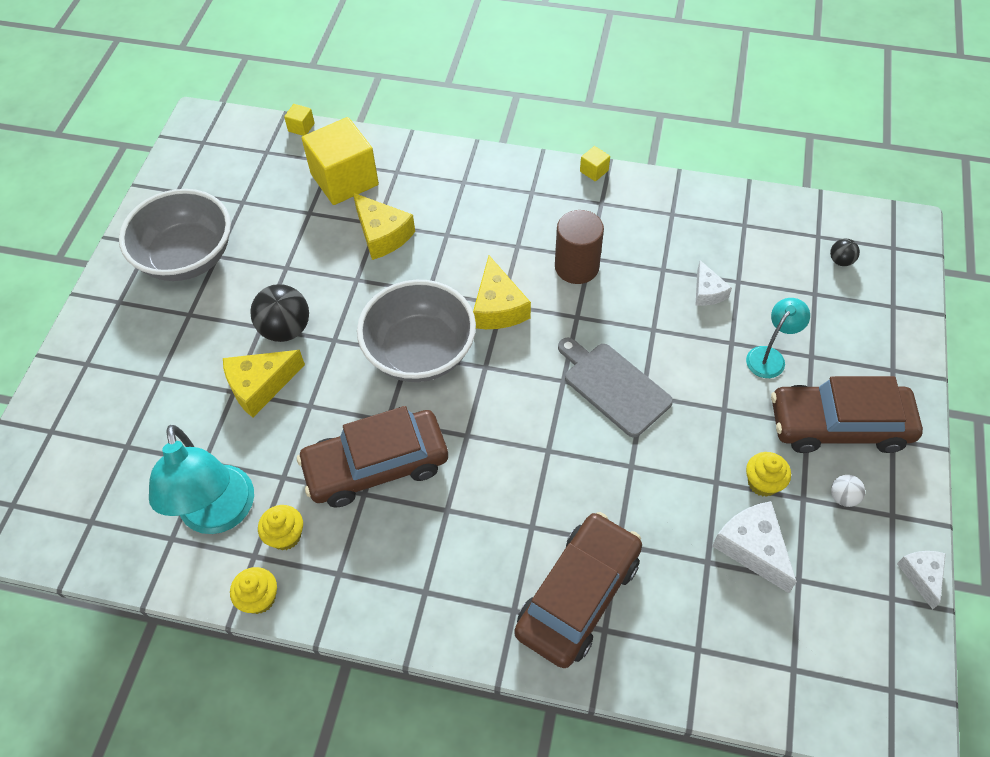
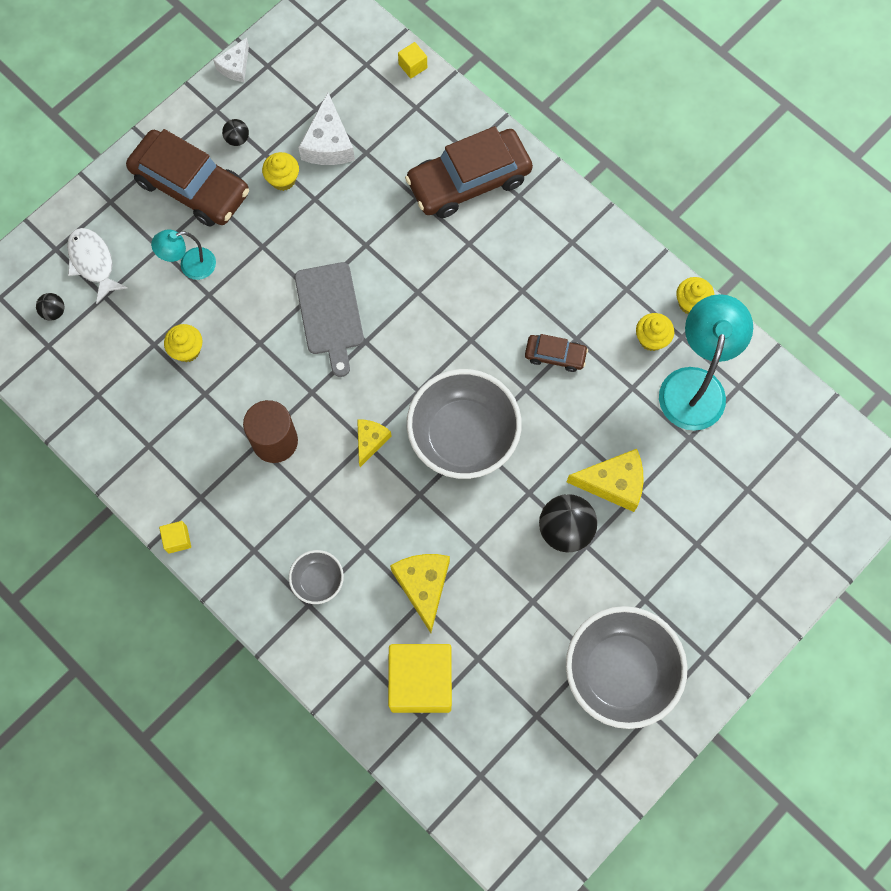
camera: 150 degrees left, 15 degrees up
yellow cube [284,104,315,136] -> yellow cube moved to [398,42,427,79]
brown car [297,406,448,507] -> brown car [525,334,588,372], size x0.48
yellow cheese [473,256,531,329] -> yellow cheese [357,419,392,467], size x0.62
white cheese [696,260,732,306] -> yellow cupcake [164,324,203,362]
white ball [831,475,865,507] -> black ball [222,119,249,146]
none -> white fish [67,228,128,304]
none -> grey bowl [289,550,344,604]

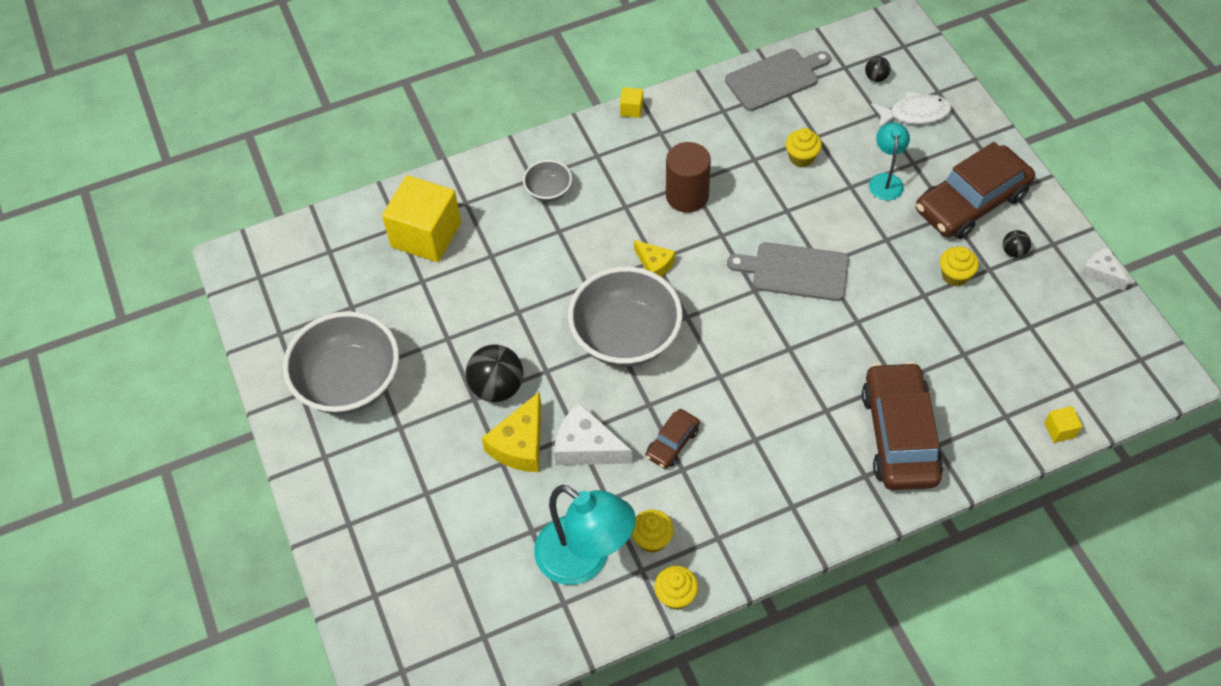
camera: 115 degrees right, 15 degrees down
white cheese [298,92,355,165] -> white cheese moved to [554,402,632,465]
yellow cheese [390,554,450,633] -> none
none -> grey cutting board [725,49,831,111]

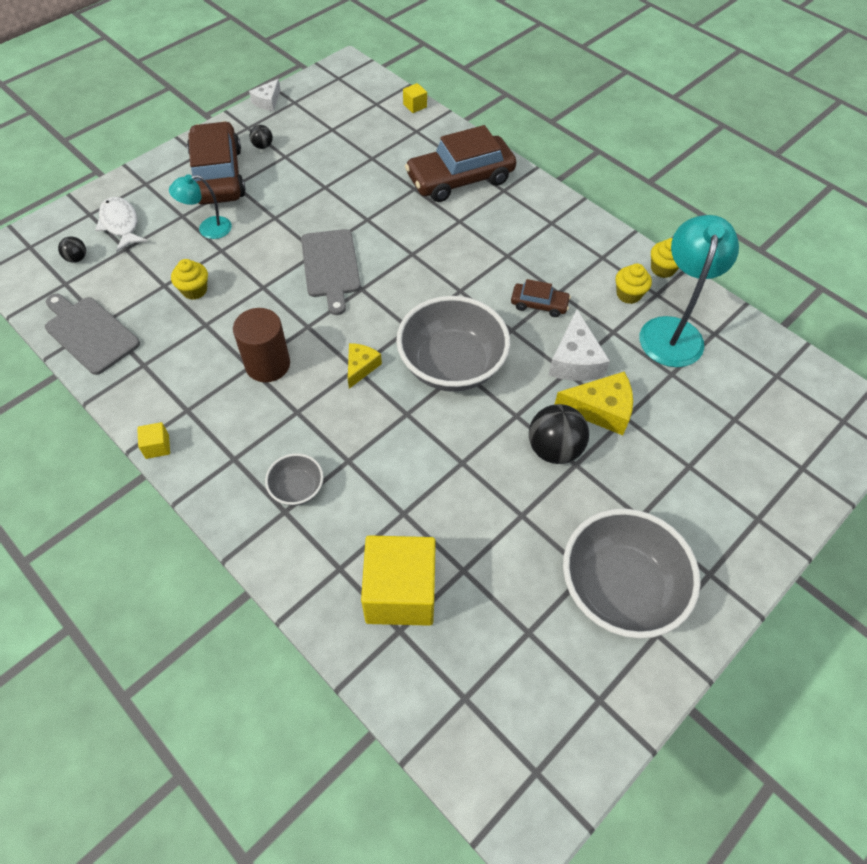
camera: 115 degrees left, 0 degrees up
brown car [916,142,1035,239] -> brown car turned 135 degrees counterclockwise [187,121,246,205]
yellow cupcake [940,247,979,286] -> none

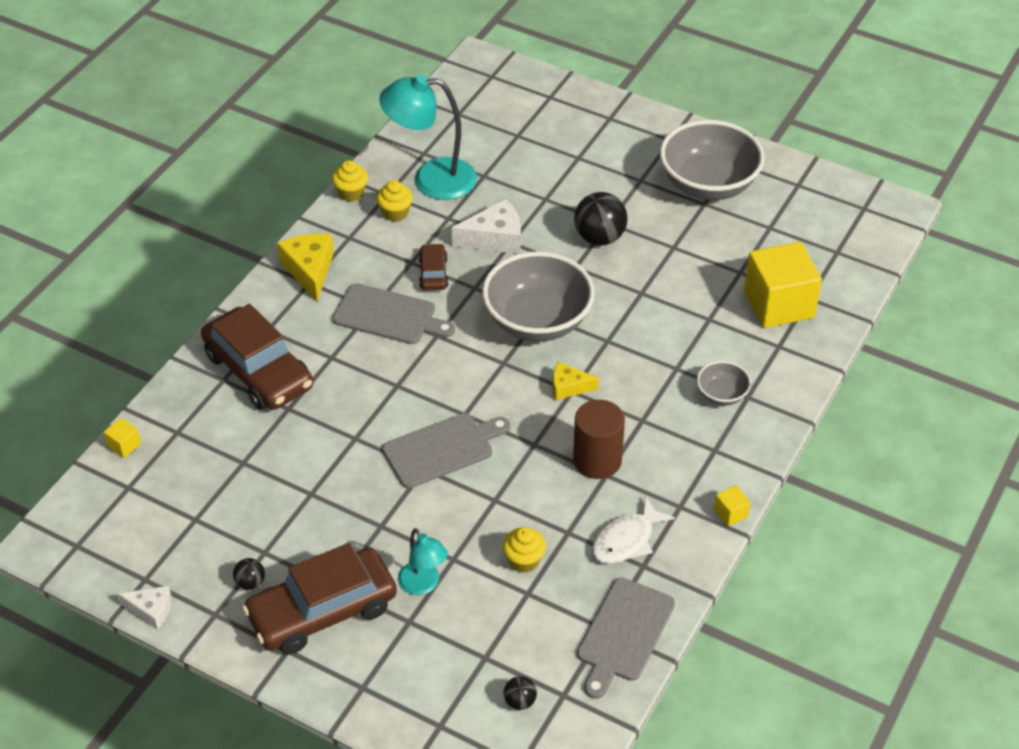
camera: 105 degrees left, 10 degrees down
white fish [95,197,148,252] -> white fish moved to [592,497,675,564]
yellow cheese [554,371,633,435] -> yellow cheese moved to [277,233,334,301]
none -> grey cutting board [332,283,455,344]

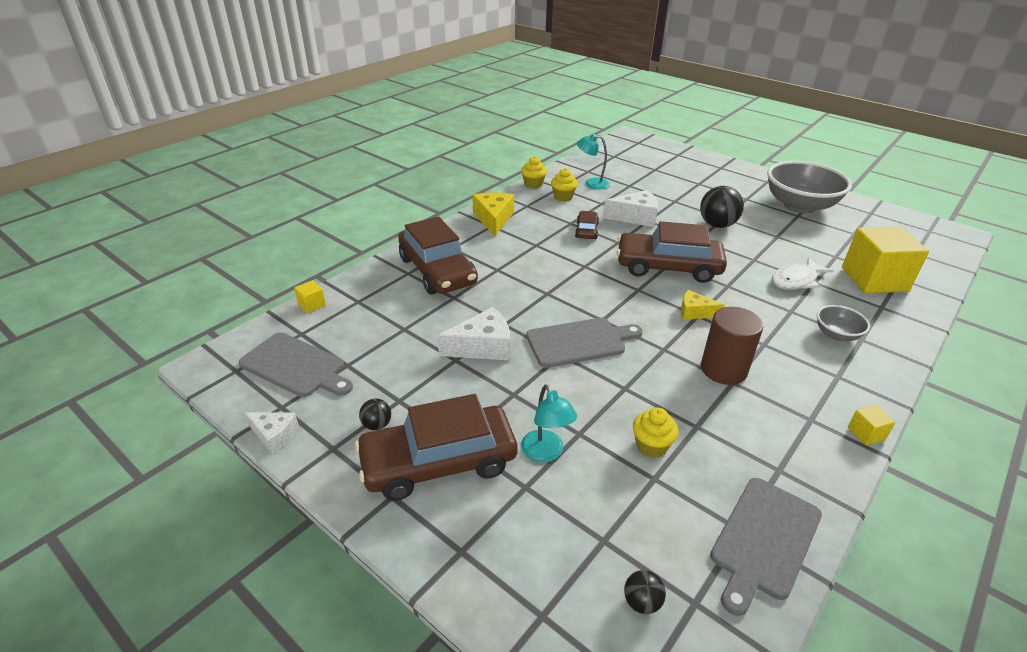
camera: 10 degrees right, 10 degrees down
grey cutting board [332,283,455,344] -> grey cutting board moved to [238,332,353,397]
turquoise lamp [379,74,477,200] -> turquoise lamp [577,134,610,190], size x0.55
grey bowl [482,251,595,342] -> brown car [617,221,727,283]
white fish [592,497,675,564] -> white fish moved to [772,257,833,290]
none -> white cheese [437,307,510,360]

